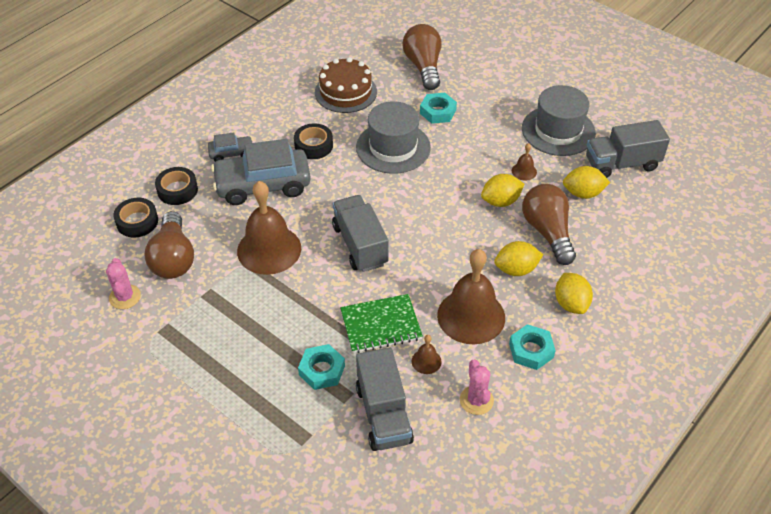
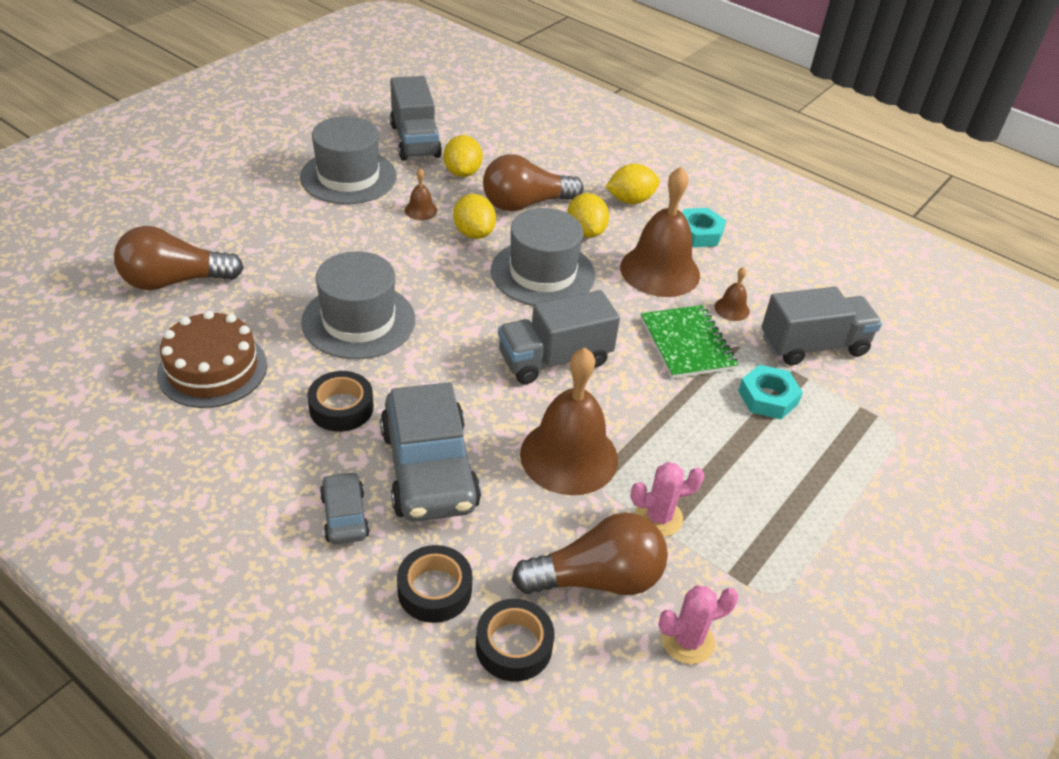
camera: 95 degrees left, 5 degrees down
turquoise nut [420,93,457,124] -> none
pink cactus [460,359,494,415] -> pink cactus moved to [631,462,705,537]
none -> grey hat [491,208,595,306]

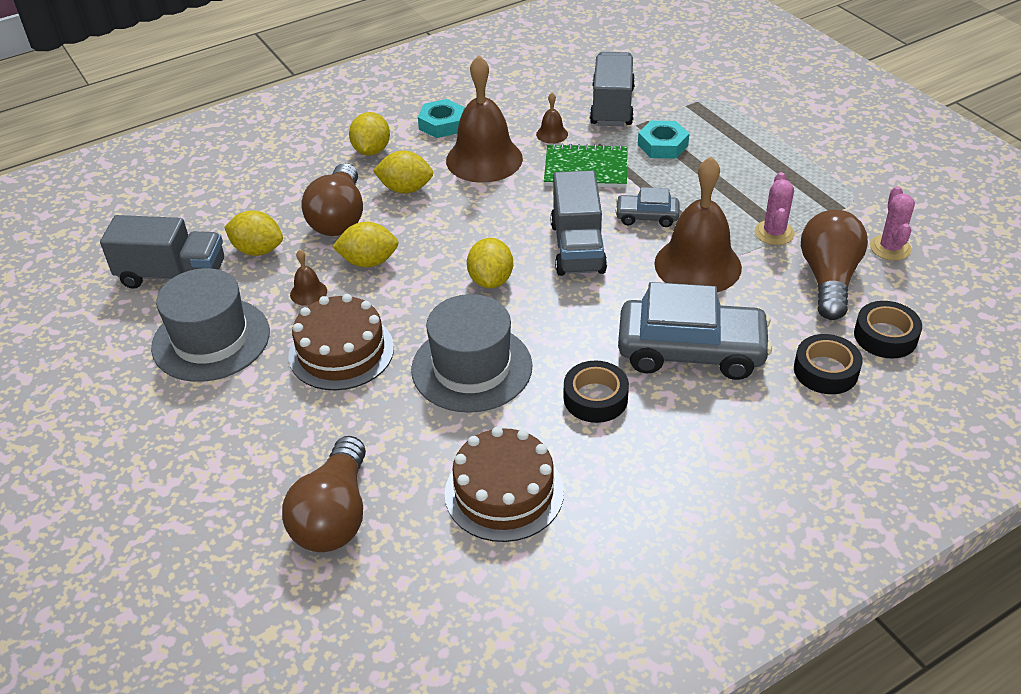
camera: 65 degrees left, 0 degrees up
grey car [320,471,370,545] -> grey car moved to [615,187,679,227]
grey hat [491,208,595,306] -> none
none -> brown cake [288,294,394,390]
none -> yellow lemon [467,238,513,288]

